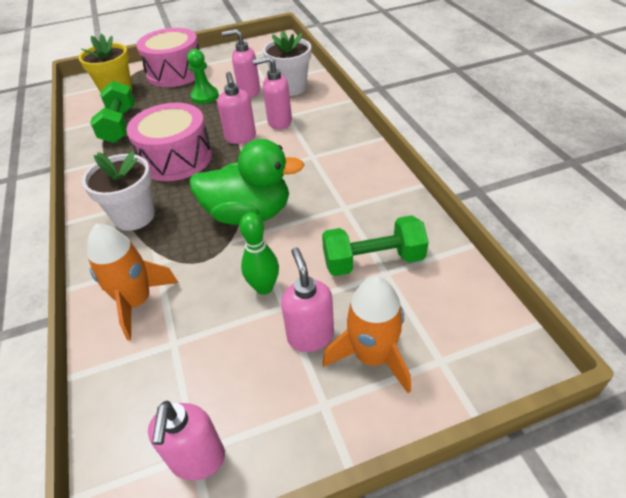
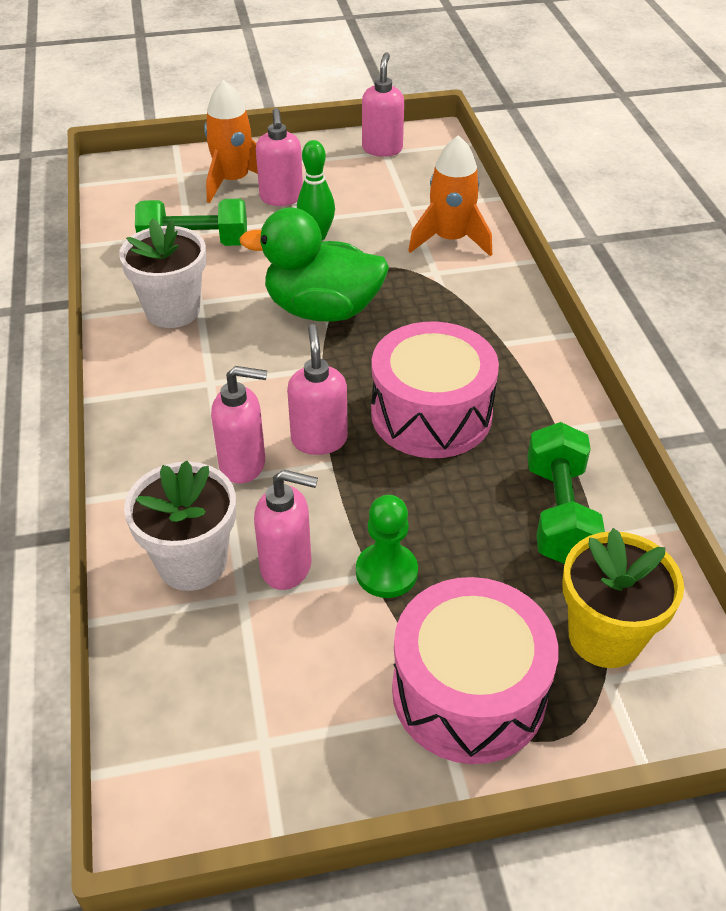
camera: 175 degrees left, 0 degrees up
white flower pot [82,151,155,231] -> white flower pot moved to [119,218,206,328]

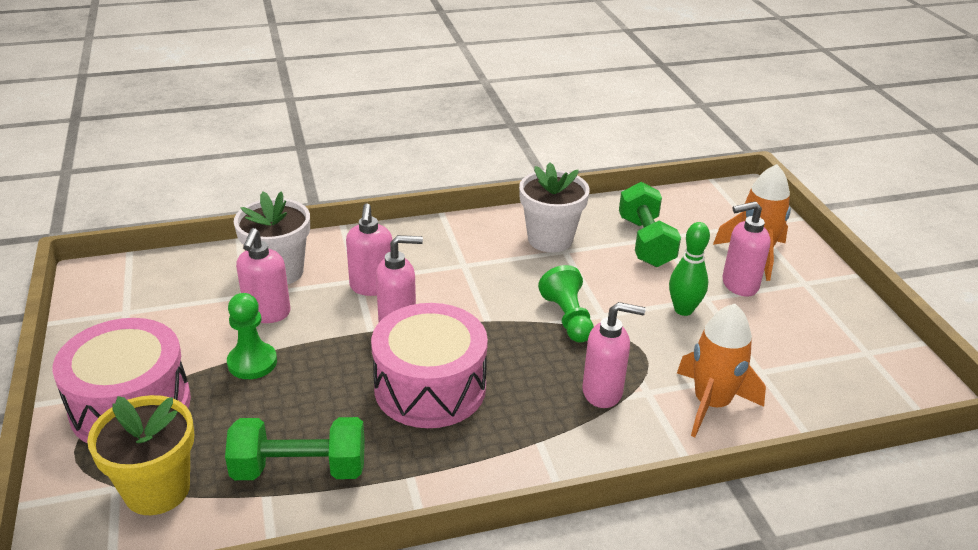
camera: 85 degrees right, 10 degrees down
green duck [239,208,389,322] -> green pawn [538,265,594,343]
pink soap dispenser [362,52,404,157] -> pink soap dispenser moved to [582,302,645,408]

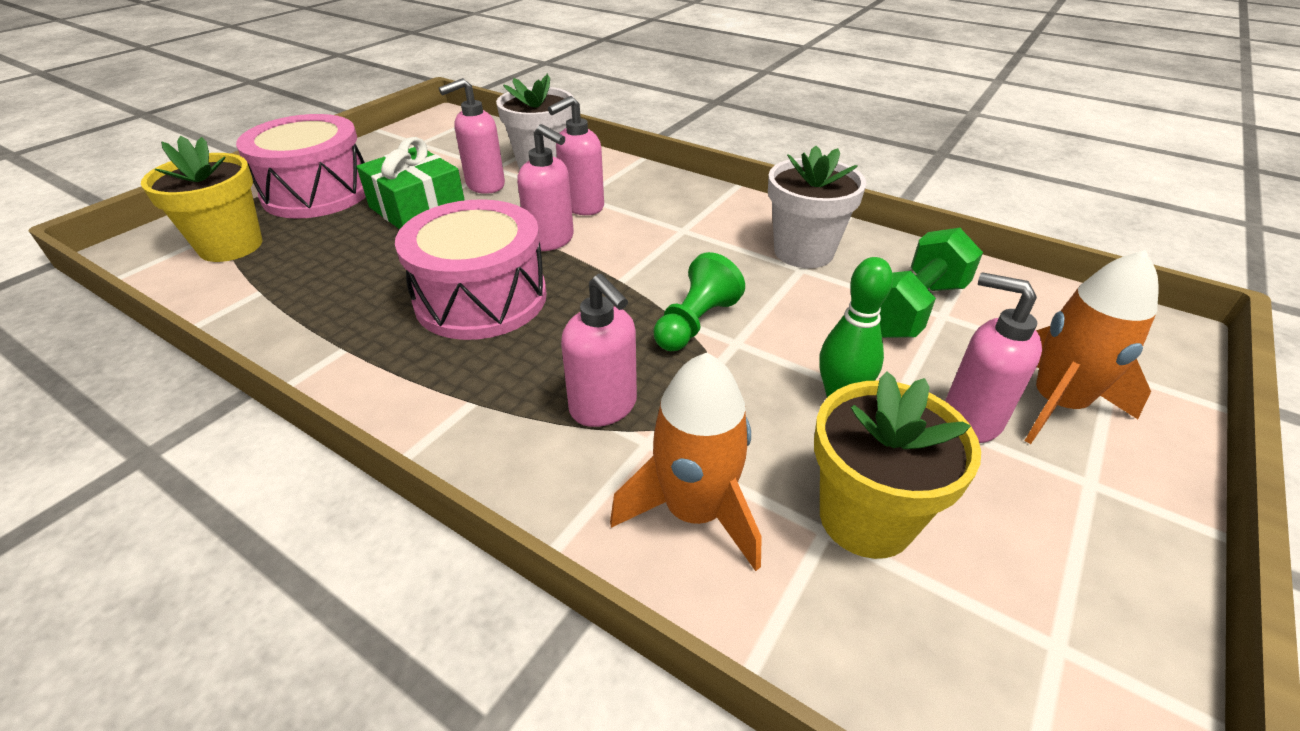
camera: 50 degrees right, 5 degrees up
green dumbbell [225,417,365,480] -> none
green pawn [227,293,277,379] -> green gift [357,137,465,229]
none -> yellow flower pot [814,371,981,559]

